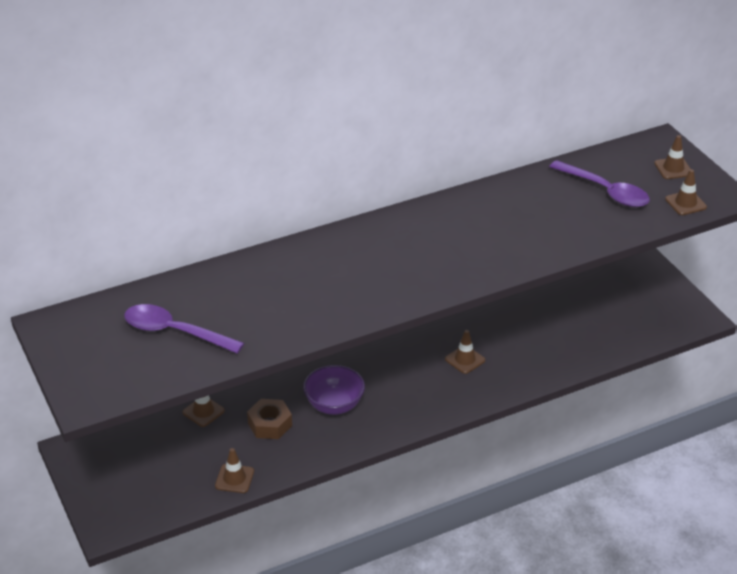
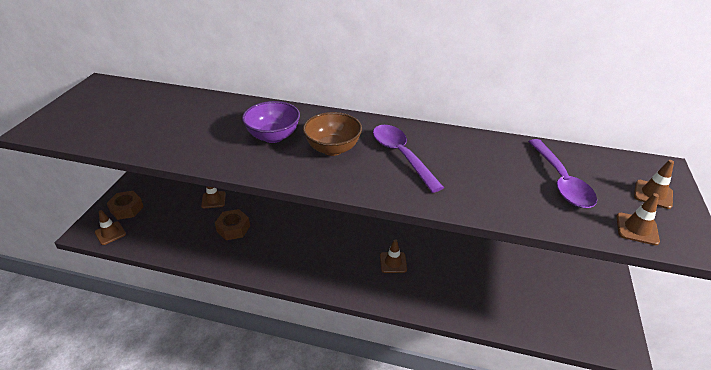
camera: 40 degrees right, 0 degrees up
purple spoon [124,304,244,354] -> purple spoon moved to [373,125,444,193]
brown traffic cone [215,448,254,493] -> brown traffic cone moved to [95,210,126,245]
purple bowl [303,365,365,415] -> purple bowl moved to [242,101,300,143]
none -> brown nut [106,191,144,220]
none -> brown bowl [303,112,362,156]

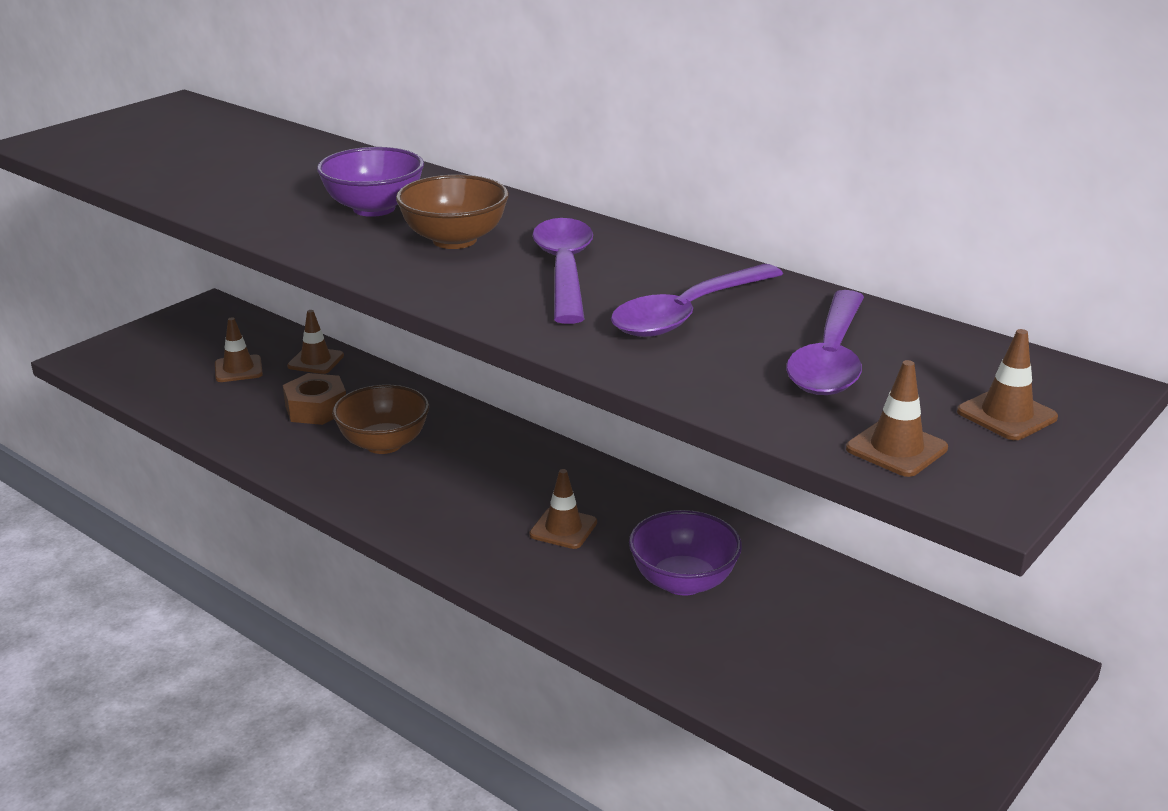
camera: 25 degrees right, 10 degrees down
brown traffic cone [95,210,126,245] -> brown traffic cone moved to [215,317,263,382]
brown nut [106,191,144,220] -> none
none -> brown bowl [332,385,429,454]
none -> purple spoon [611,264,783,337]
none -> purple bowl [629,510,742,596]

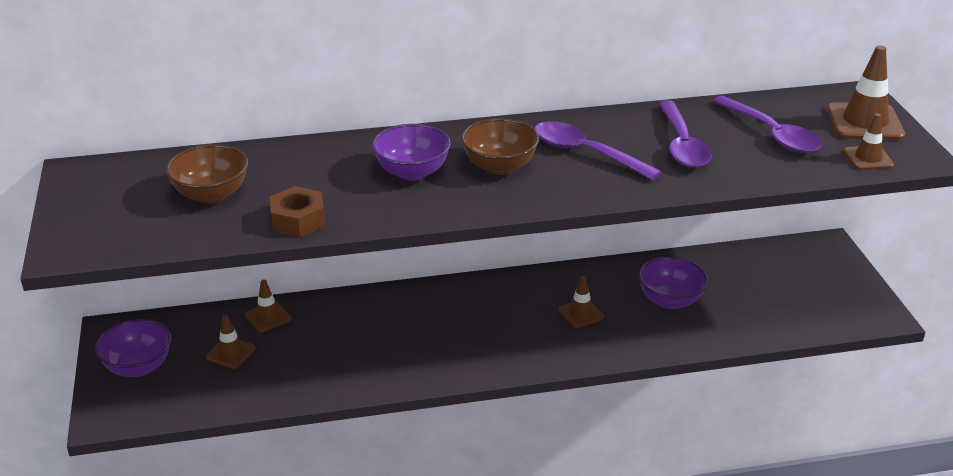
camera: 50 degrees left, 5 degrees up
brown nut [283,373,346,425] -> brown nut moved to [270,186,325,237]
brown bowl [332,385,429,454] -> brown bowl moved to [166,144,248,204]
brown traffic cone [957,329,1058,440] -> brown traffic cone [827,45,905,140], size x1.74
none -> purple bowl [95,319,171,377]

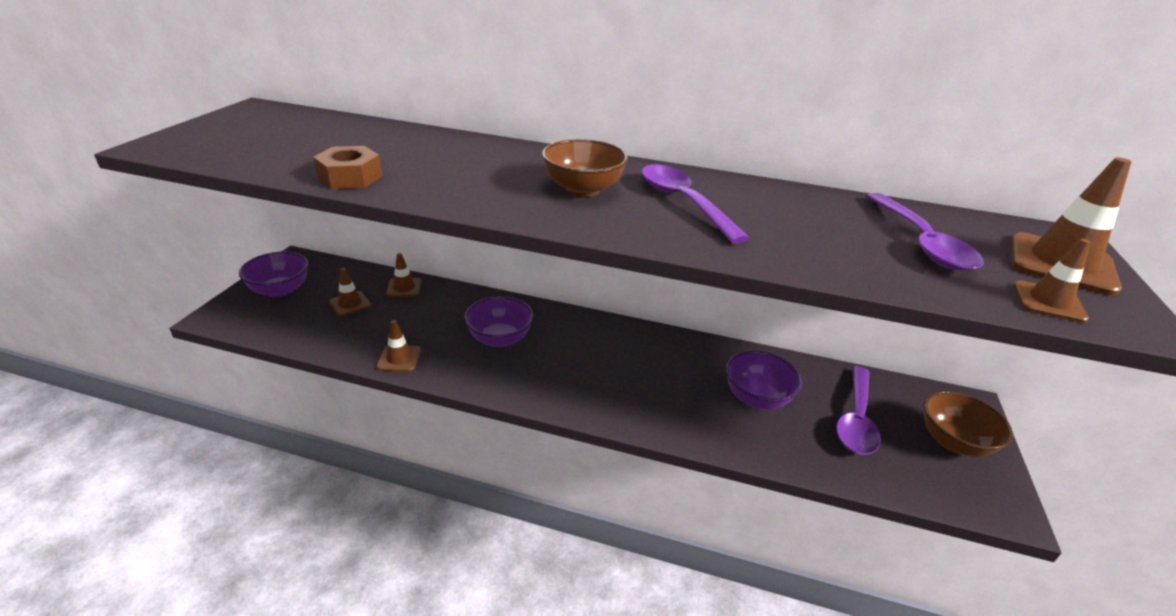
camera: 25 degrees right, 0 degrees up
brown bowl [166,144,248,204] -> brown bowl moved to [924,391,1013,457]
purple bowl [372,124,451,181] -> purple bowl moved to [464,296,534,347]
brown traffic cone [558,276,604,328] -> brown traffic cone moved to [376,320,421,372]
purple spoon [658,100,712,168] -> purple spoon moved to [836,366,881,455]

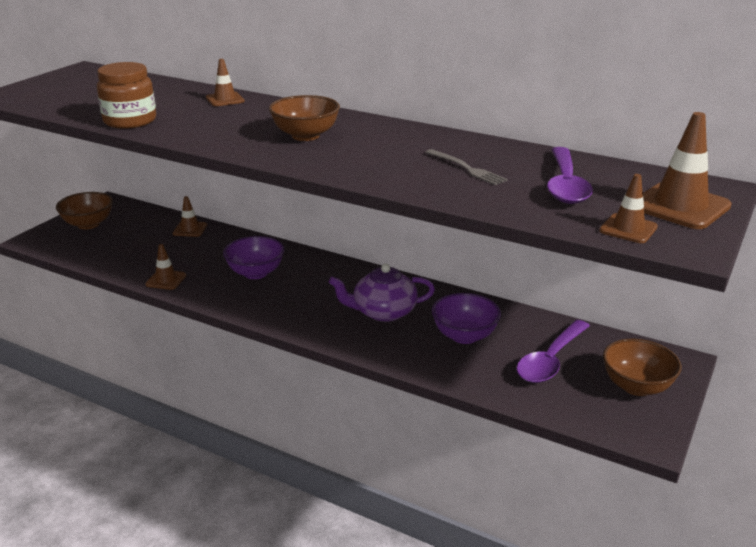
camera: 15 degrees right, 5 degrees down
purple bowl [239,251,308,297] -> brown bowl [56,192,113,230]
brown nut [313,146,382,189] -> brown jar [97,62,156,129]
brown traffic cone [329,268,372,317] -> brown traffic cone moved to [206,59,245,106]
purple spoon [642,164,750,244] -> none
none -> purple teapot [329,264,435,322]
none -> grey fork [425,149,508,185]

